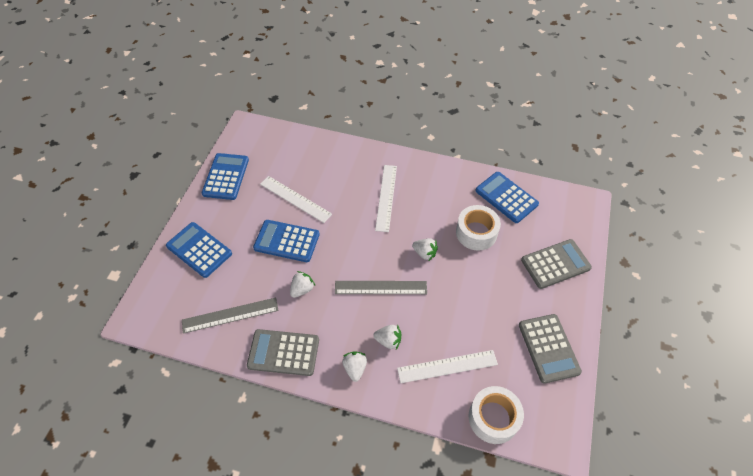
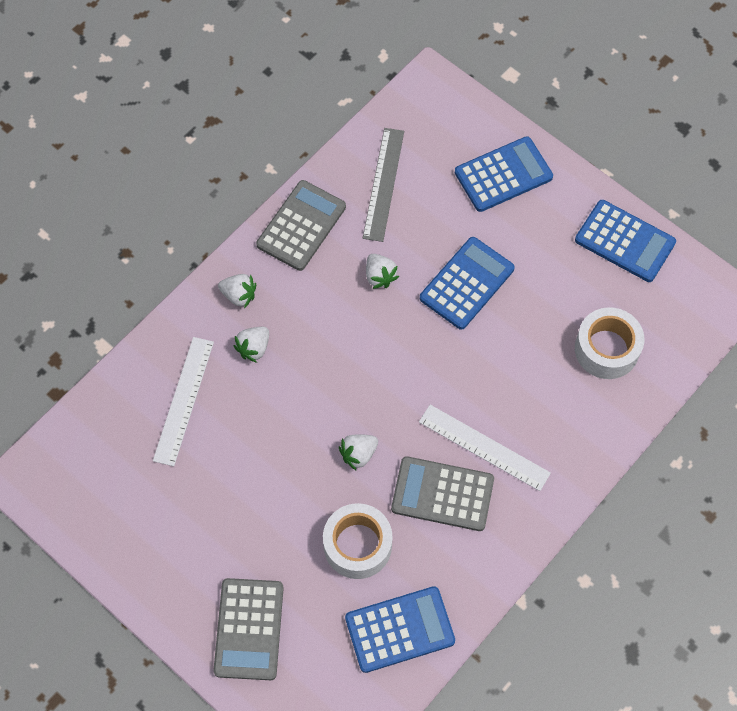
camera: 115 degrees right, 10 degrees up
white ruler [260,176,332,223] -> none
grey ruler [335,281,427,294] -> none
white tape [469,386,524,444] -> white tape moved to [575,307,645,379]
grey calculator [519,314,582,384] -> grey calculator moved to [391,456,494,531]

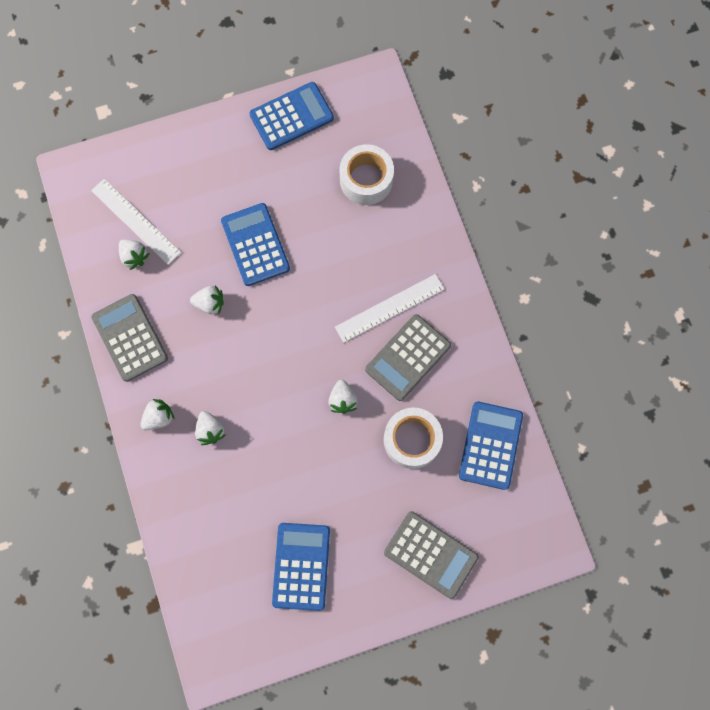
camera: 60 degrees left, 10 degrees up
white ruler [153,337,214,466] -> white ruler moved to [91,179,181,265]
grey ruler [363,128,404,242] -> white strawberry [119,239,150,270]
blue calculator [455,136,553,212] -> blue calculator moved to [272,523,330,611]

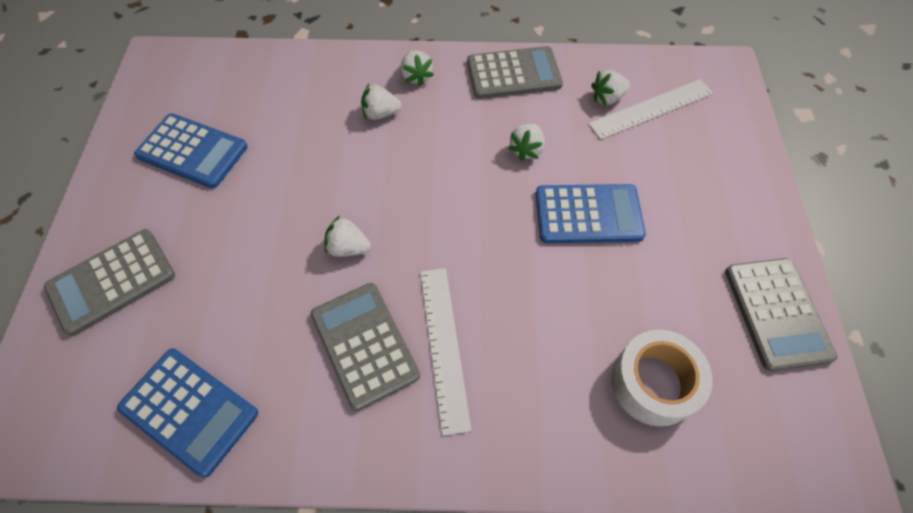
camera: 110 degrees right, 15 degrees down
blue calculator [249,82,334,150] -> grey calculator [725,258,837,371]
white tape [384,408,443,469] -> none

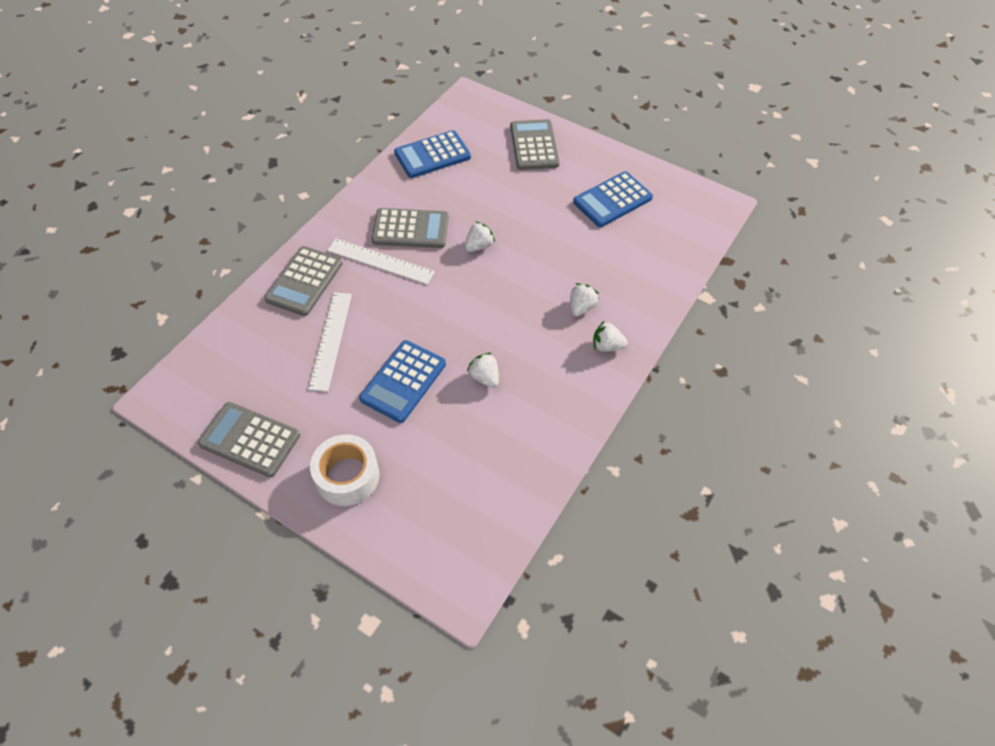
camera: 120 degrees right, 5 degrees down
grey calculator [467,46,563,99] -> grey calculator moved to [264,246,343,316]
white ruler [589,79,713,139] -> white ruler moved to [308,292,352,392]
white strawberry [591,70,630,105] -> none
white tape [611,330,713,427] -> white tape moved to [310,434,379,506]

